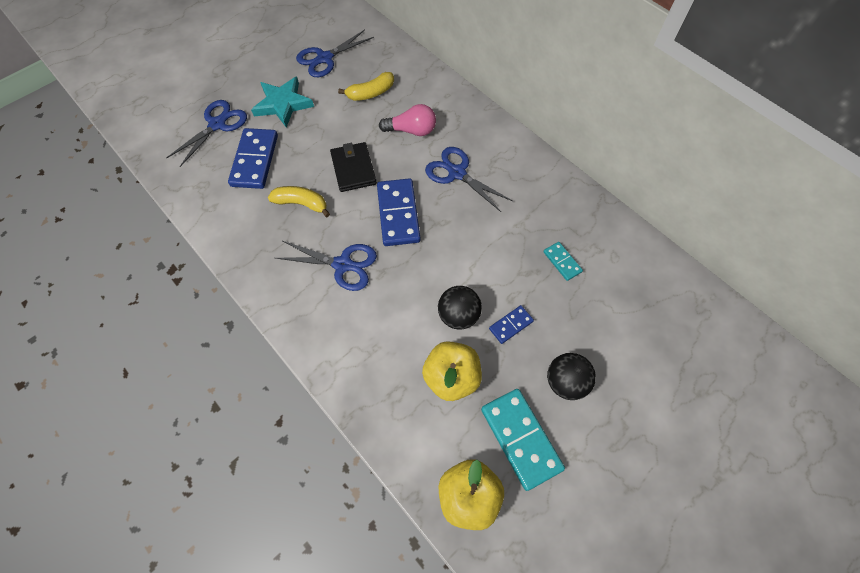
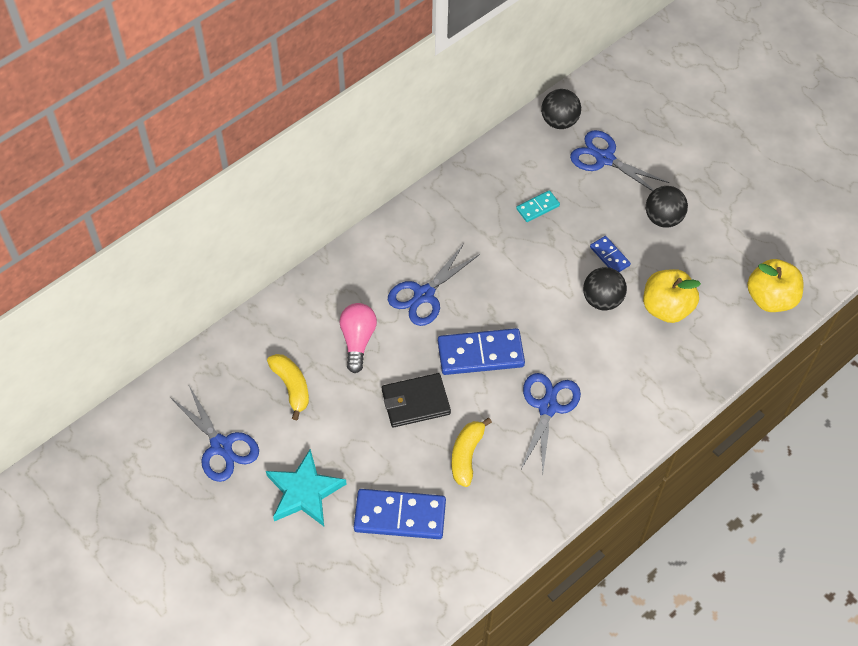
camera: 90 degrees left, 5 degrees down
blue scissors [166,100,247,167] -> blue scissors moved to [570,130,670,191]
turquoise domino [481,389,565,491] -> none
none -> black ball [541,89,581,129]

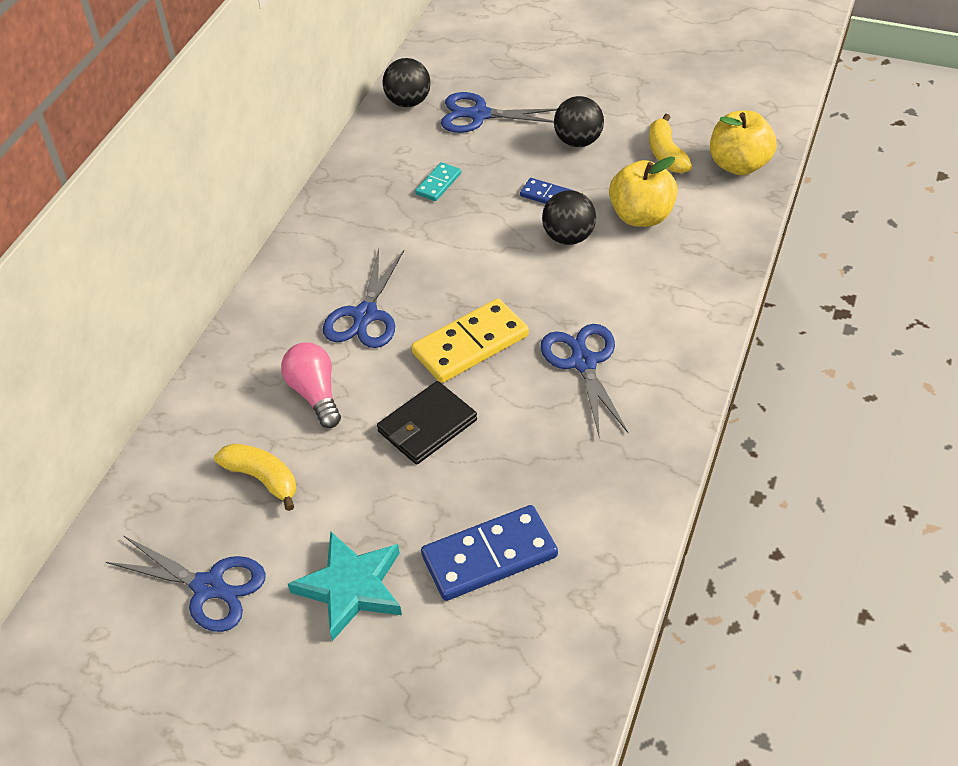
camera: 25 degrees left, 10 degrees down
blue domino [438,328,525,375] -> yellow domino [411,298,529,383]
yellow banana [451,418,492,487] -> yellow banana moved to [649,114,692,173]

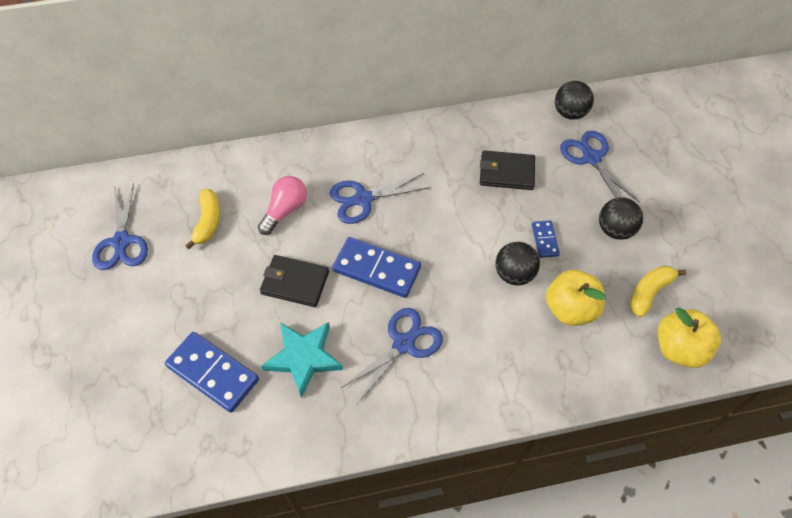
camera: 55 degrees right, 10 degrees up
turquoise star [288,532,402,641] -> turquoise star moved to [261,322,343,398]
yellow domino [411,298,529,383] -> blue domino [332,237,421,298]
turquoise domino [415,162,461,201] -> black wallet [480,150,535,190]

